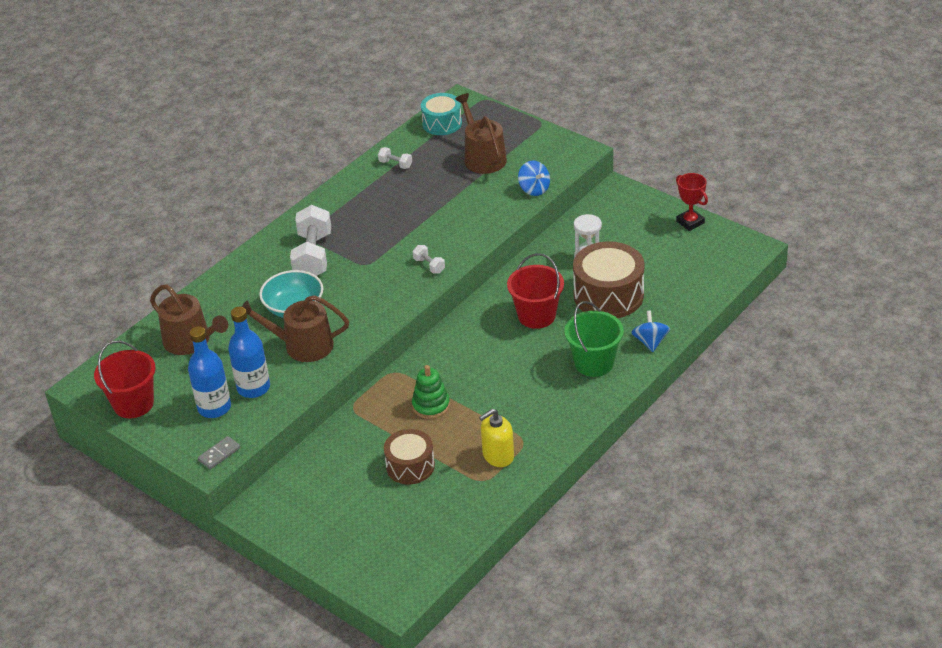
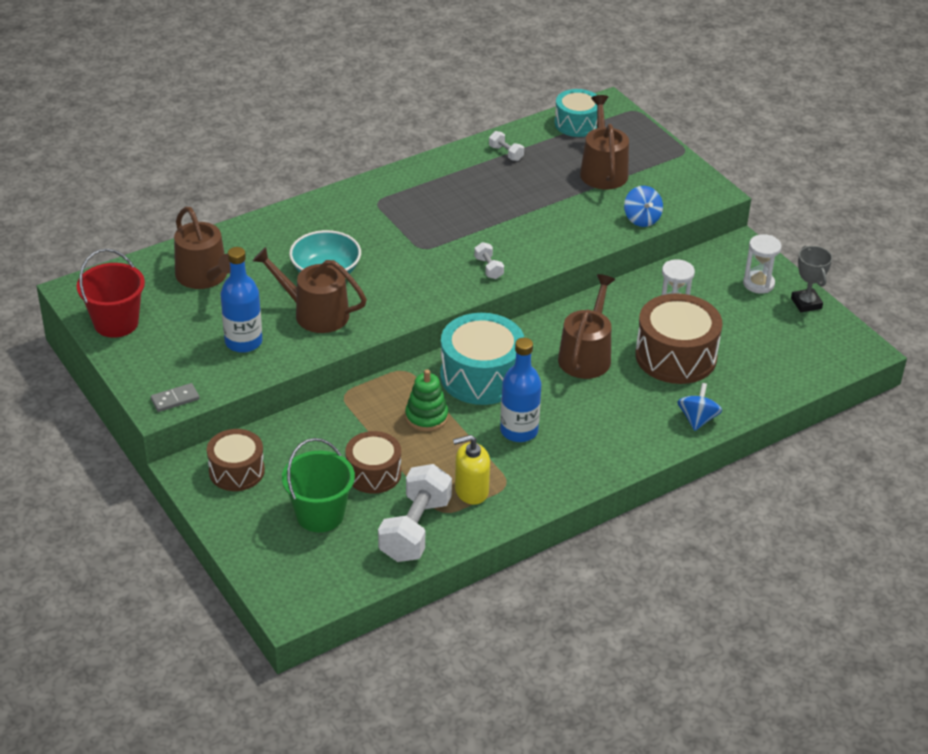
camera: 15 degrees right, 0 degrees up
blue bottle [188,326,231,418] -> blue bottle moved to [500,338,541,442]
white dumbbell [290,205,331,276] -> white dumbbell moved to [378,464,452,562]
red bucket [507,253,564,329] -> brown watering can [558,274,615,379]
green bucket [564,301,624,377] -> green bucket moved to [282,438,355,532]
red trophy [676,173,708,231] -> grey trophy [791,246,833,312]
none -> brown drum [207,429,265,491]
none -> turquoise drum [440,313,524,405]
none -> white hourglass [743,234,782,294]

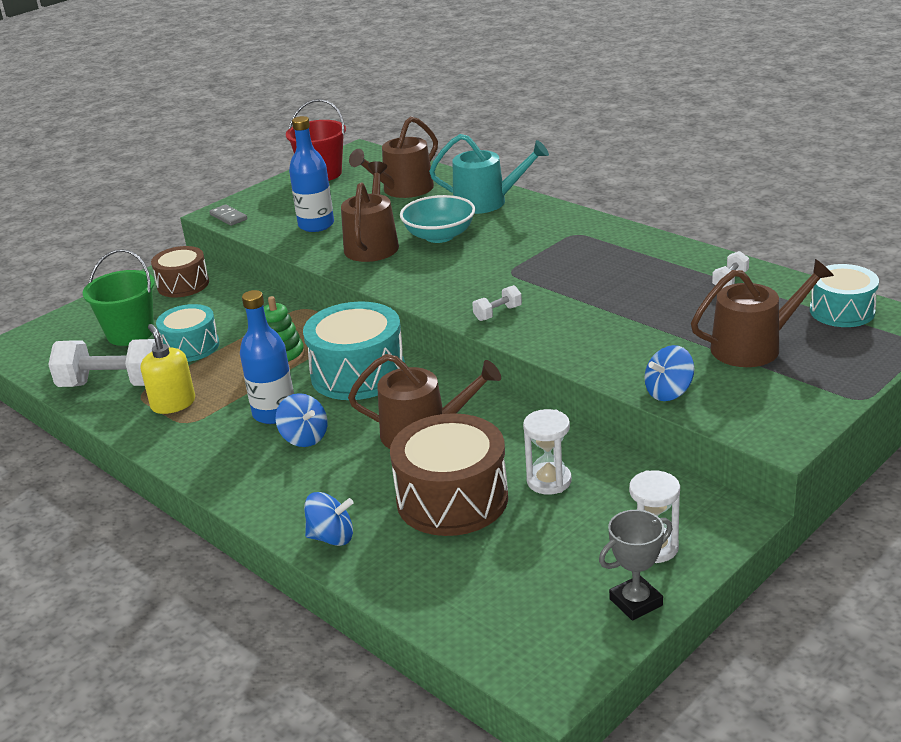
camera: 80 degrees right, 10 degrees down
brown drum [345,431,401,494] -> turquoise drum [156,304,220,362]
none -> blue spinning top [276,393,328,447]
none -> turquoise watering can [429,134,549,214]

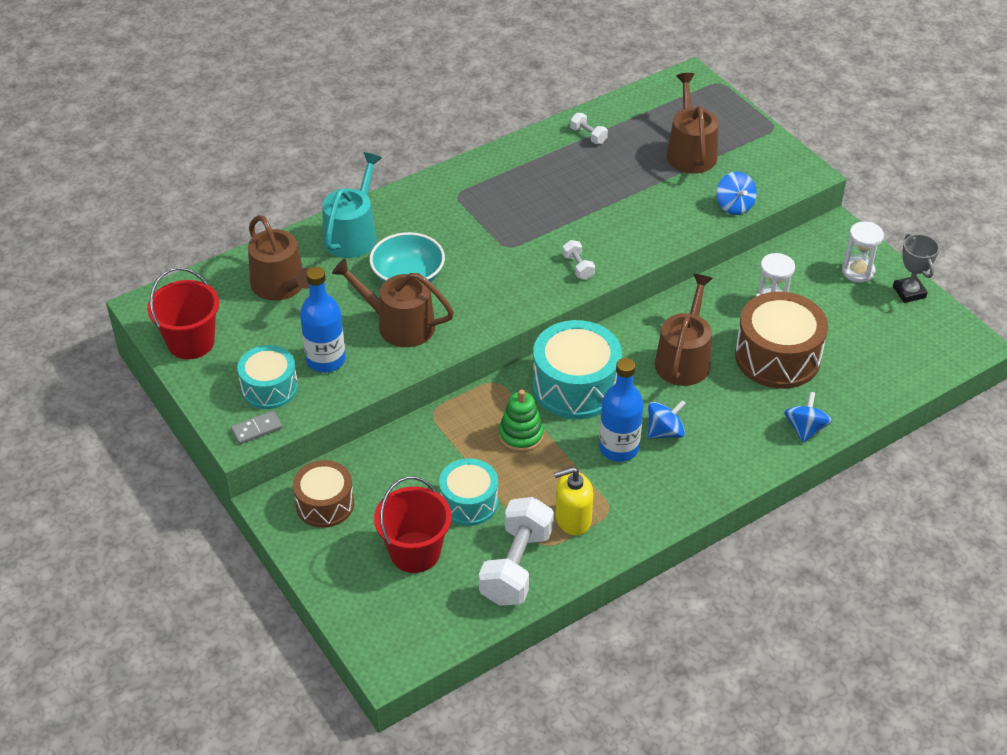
camera: 80 degrees left, 15 degrees up
green bucket [83,249,155,346] -> red bucket [374,476,452,573]
turquoise drum [810,264,879,327] -> turquoise drum moved to [237,345,298,409]

